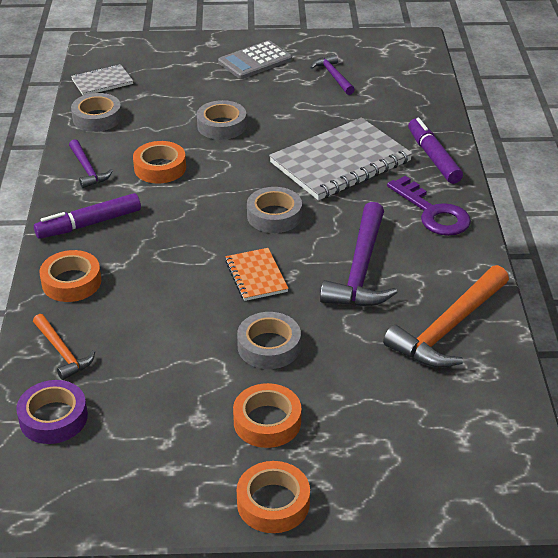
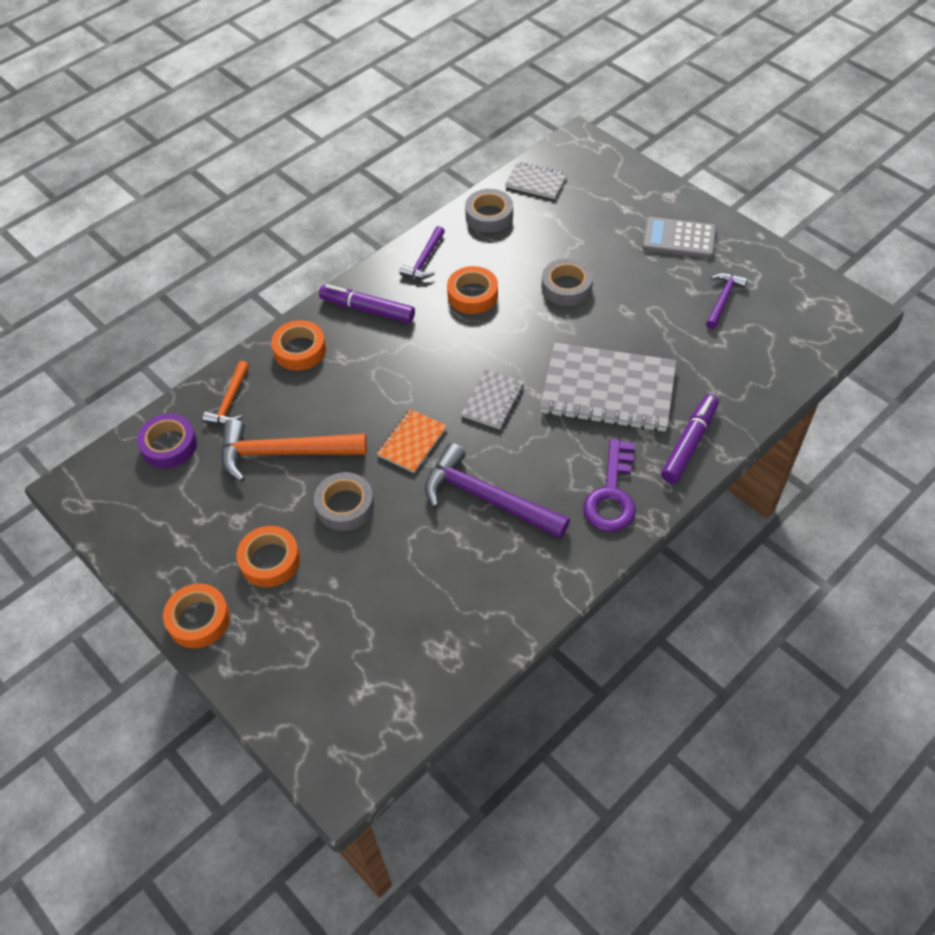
camera: 50 degrees right, 15 degrees up
grey tape [247,187,302,233] -> grey notebook [461,369,524,429]
purple hammer [320,202,397,307] -> purple hammer turned 60 degrees clockwise [425,443,570,539]
orange hammer [383,265,509,368] -> orange hammer moved to [221,419,367,482]

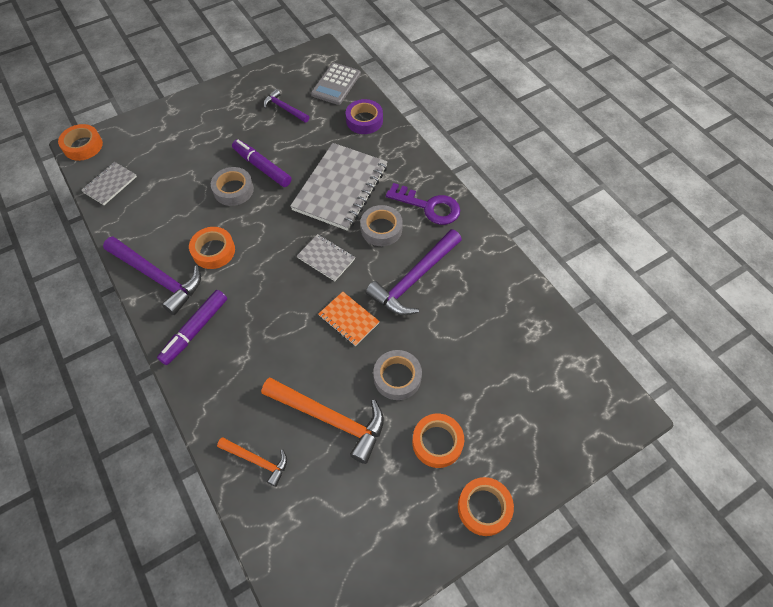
camera: 80 degrees left, 5 degrees up
purple tape [137,413,197,469] -> purple tape moved to [346,99,383,134]
orange hammer [221,419,367,482] -> orange hammer turned 75 degrees counterclockwise [261,377,384,464]
orange tape [271,320,326,370] -> orange tape moved to [58,124,103,161]
purple hammer [399,226,445,279] -> purple hammer [103,236,201,315], size x1.80
grey tape [465,189,513,233] -> grey tape moved to [360,205,403,246]
grey calculator [642,217,716,259] -> grey calculator moved to [311,63,361,105]
purple marker [661,394,719,483] -> purple marker moved to [232,139,291,187]

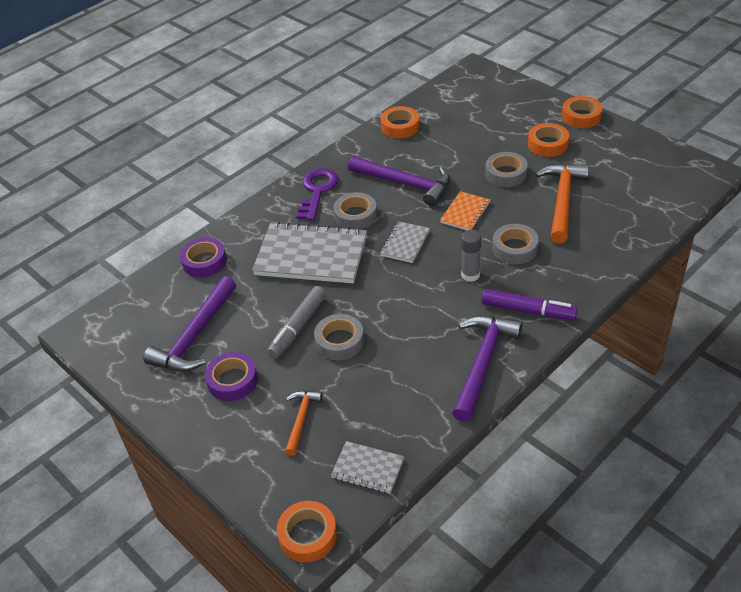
camera: 100 degrees left, 15 degrees down
orange tape [189,227,235,269] -> orange tape moved to [381,106,419,138]
orange hammer [217,437,287,487] -> orange hammer moved to [285,391,323,456]
purple marker [232,139,291,187] -> grey marker [267,286,326,358]
purple hammer [263,89,309,123] -> purple hammer [143,276,236,372], size x1.80
grey calculator [311,63,361,105] -> none
none -> purple tape [205,352,258,401]
none -> grey glue stick [461,230,481,282]
none -> grey tape [492,224,539,264]

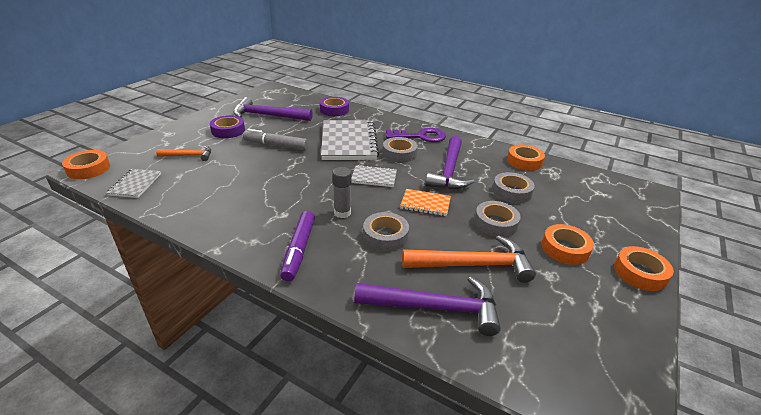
camera: 70 degrees right, 10 degrees down
grey tape [314,314,364,360] -> grey tape moved to [492,172,535,203]
purple hammer [452,315,523,422] -> purple hammer moved to [354,276,501,336]

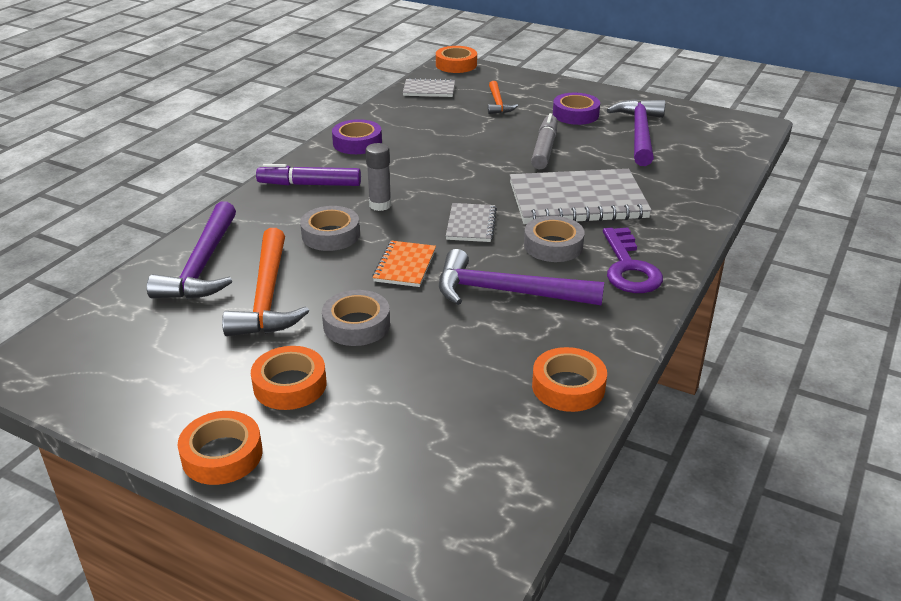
camera: 90 degrees right, 0 degrees up
purple tape [320,97,349,116] -> purple tape moved to [332,119,382,154]
grey tape [492,172,535,203] -> none

